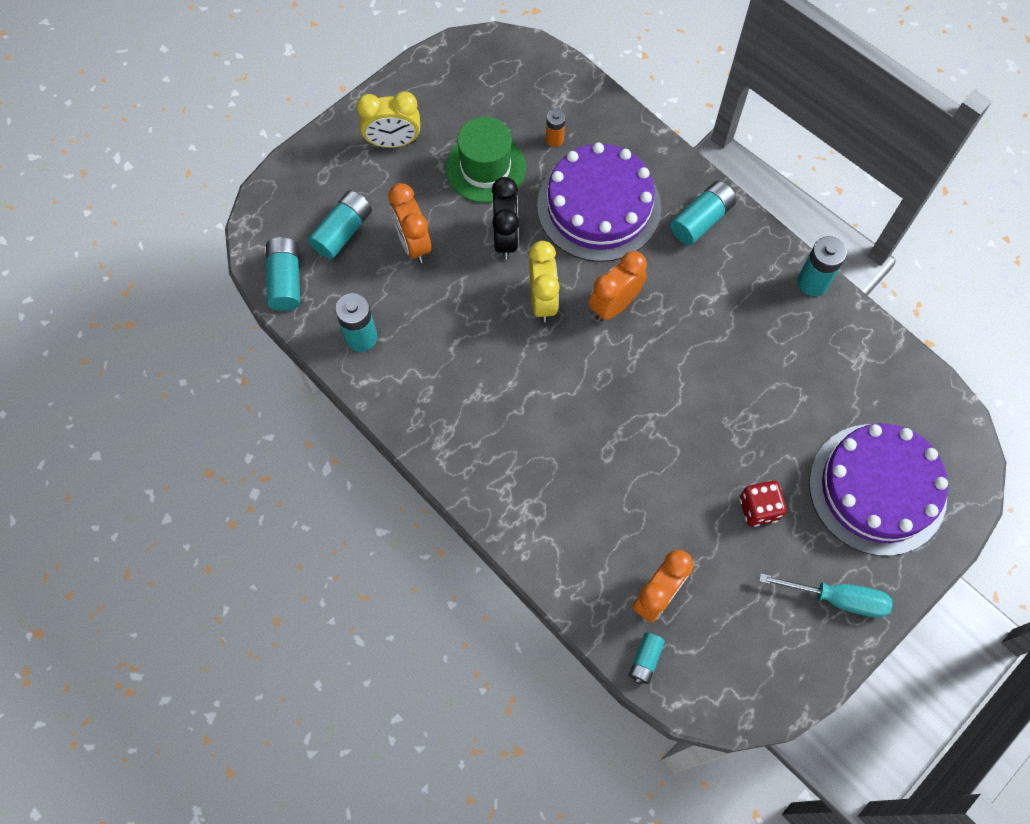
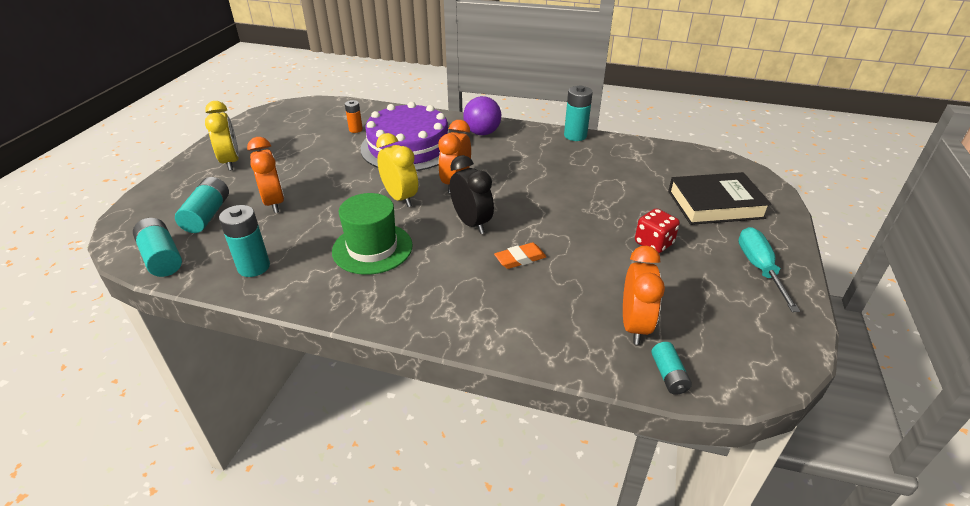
camera: 30 degrees left, 30 degrees down
yellow clock [356,92,420,148] -> yellow clock turned 75 degrees counterclockwise [205,101,239,171]
orange clock [388,183,431,263] -> orange clock turned 150 degrees counterclockwise [247,137,284,213]
green hat [445,117,526,203] -> green hat moved to [332,193,413,275]
black clock [492,177,519,259] -> black clock moved to [450,155,494,234]
turquoise battery [670,181,737,245] -> purple ball [463,96,501,135]
turquoise screwdriver [759,573,892,618] -> turquoise screwdriver turned 75 degrees counterclockwise [738,227,800,312]
purple cake [809,424,948,556] -> black book [668,172,772,225]
none -> orange eraser [494,243,546,269]

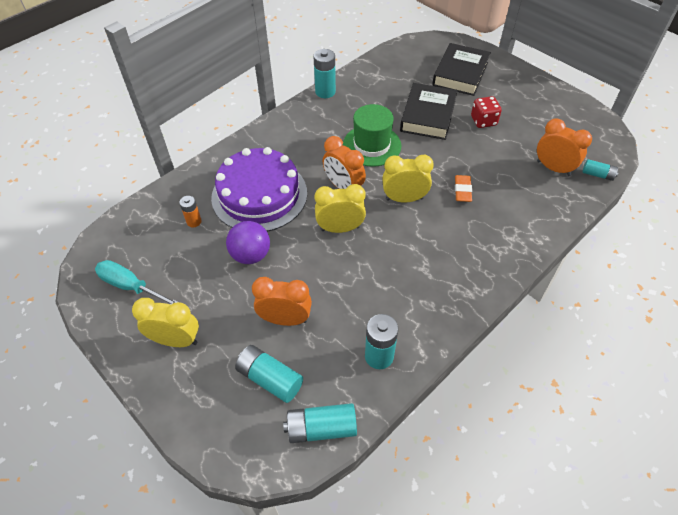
camera: 60 degrees left, 15 degrees up
green hat [332,193,413,275] -> green hat moved to [343,104,401,167]
black clock [450,155,494,234] -> yellow clock [382,154,434,203]
purple ball [463,96,501,135] -> purple ball moved to [226,221,270,264]
turquoise screwdriver [738,227,800,312] -> turquoise screwdriver moved to [95,260,177,304]
none -> black book [400,83,457,140]

